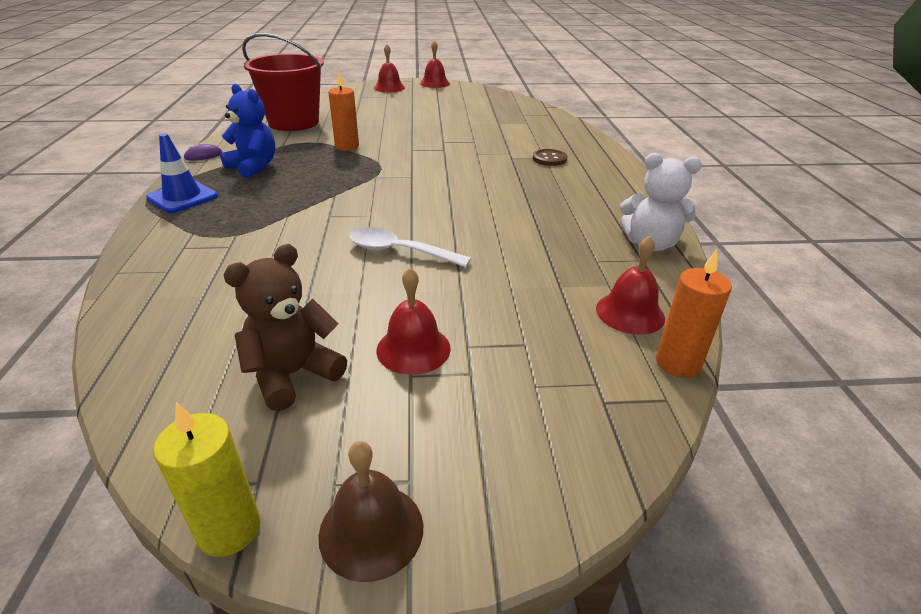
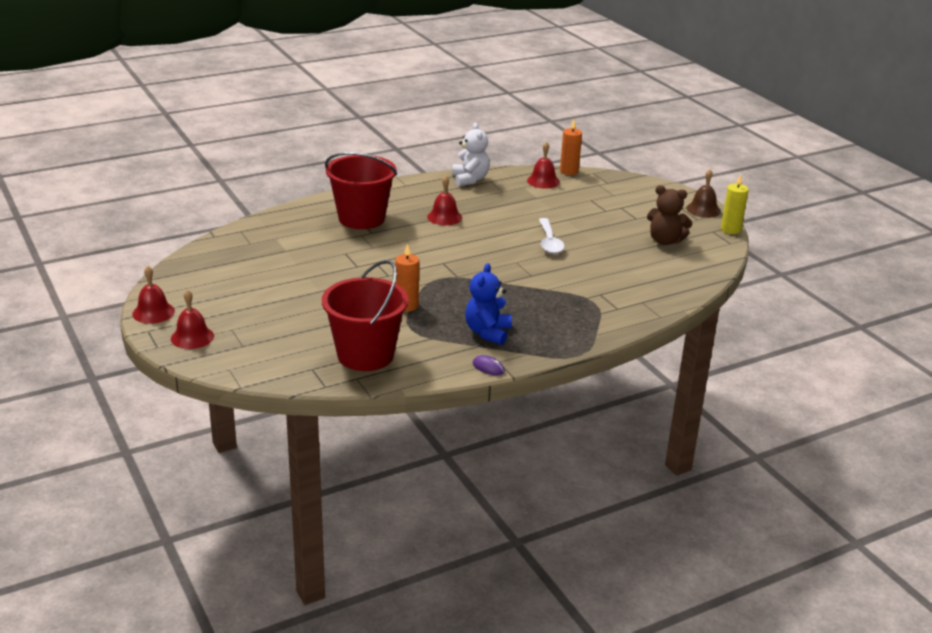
camera: 115 degrees left, 5 degrees down
blue traffic cone [146,133,218,213] -> none
red bell [376,268,451,375] -> red bell moved to [427,176,462,225]
brown button [533,149,568,166] -> red bucket [325,152,397,229]

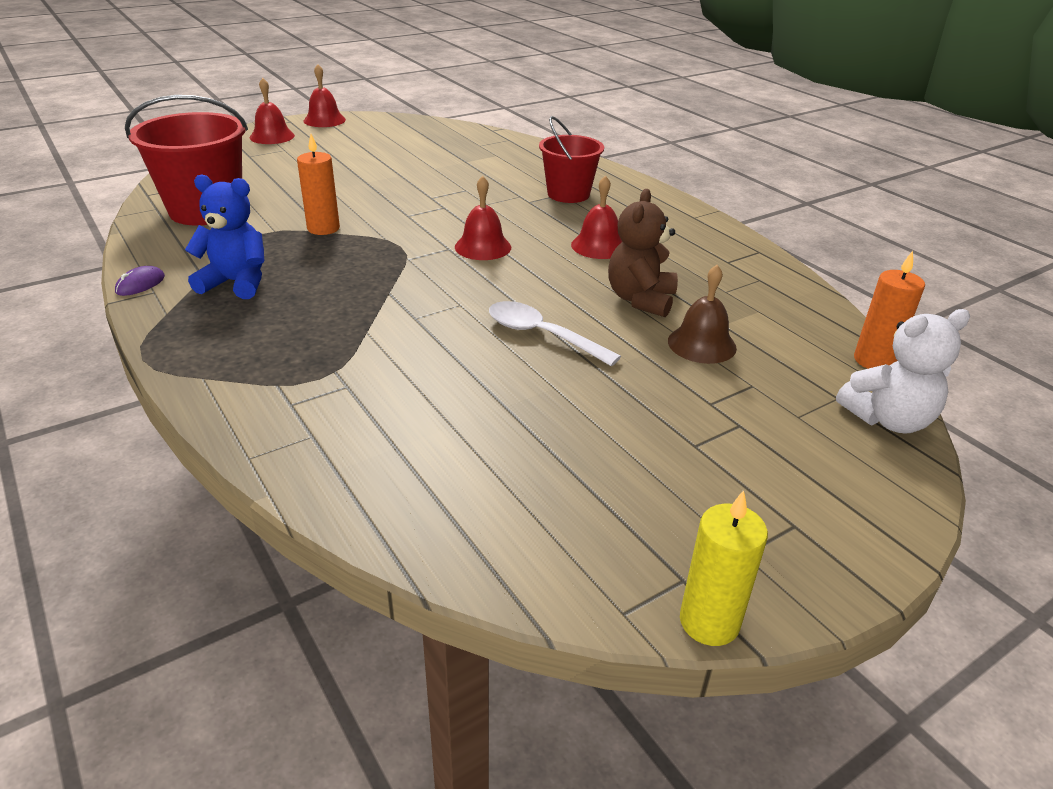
camera: 85 degrees right, 5 degrees up
red bucket [325,152,397,229] -> red bucket [539,116,604,203], size x0.65
white teddy bear [452,123,490,186] -> white teddy bear moved to [836,309,970,433]
red bell [527,142,560,189] -> red bell moved to [455,176,511,260]
white spoon [539,218,564,254] -> white spoon turned 45 degrees clockwise [489,301,621,366]
brown teddy bear [647,185,693,245] -> brown teddy bear moved to [608,189,678,317]
brown bell [686,169,721,218] -> brown bell moved to [668,265,737,364]

